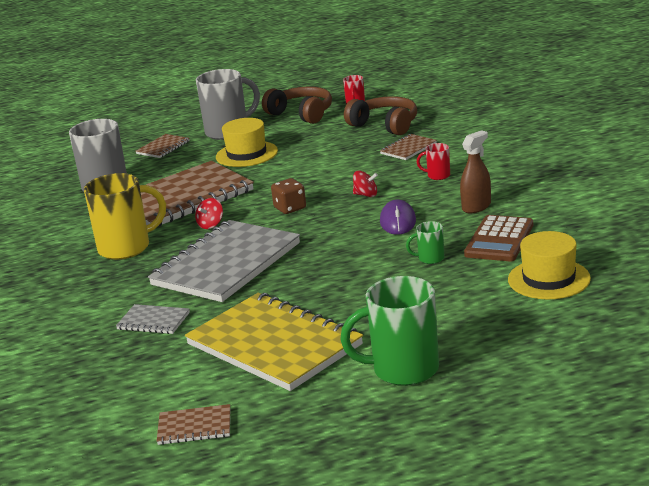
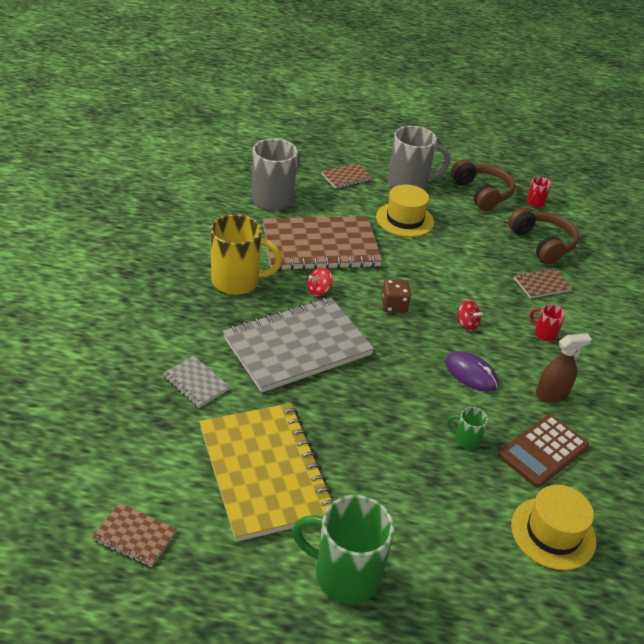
camera: 20 degrees right, 15 degrees up
purple mouse [380,200,416,235] -> purple mouse turned 75 degrees counterclockwise [445,351,498,392]

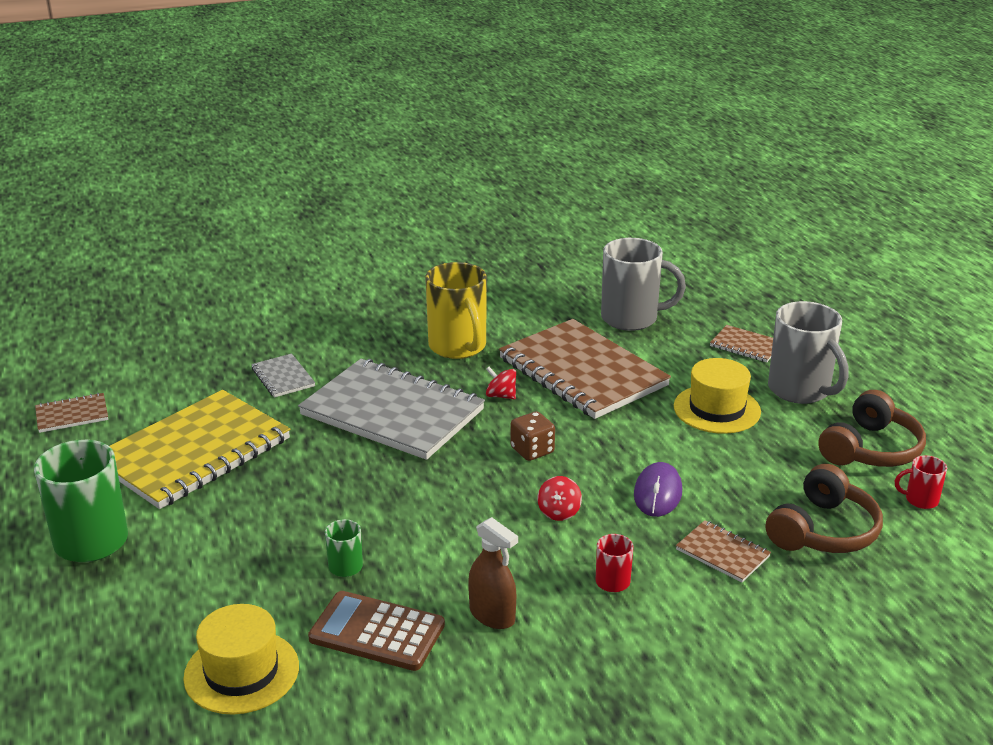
camera: 65 degrees right, 10 degrees down
brown notebook [92,503,177,567] -> brown notebook turned 75 degrees clockwise [35,393,108,433]
grey notebook [163,356,230,408] -> grey notebook turned 45 degrees counterclockwise [251,354,315,397]
purple mouse [445,351,498,392] -> purple mouse moved to [634,462,682,517]

